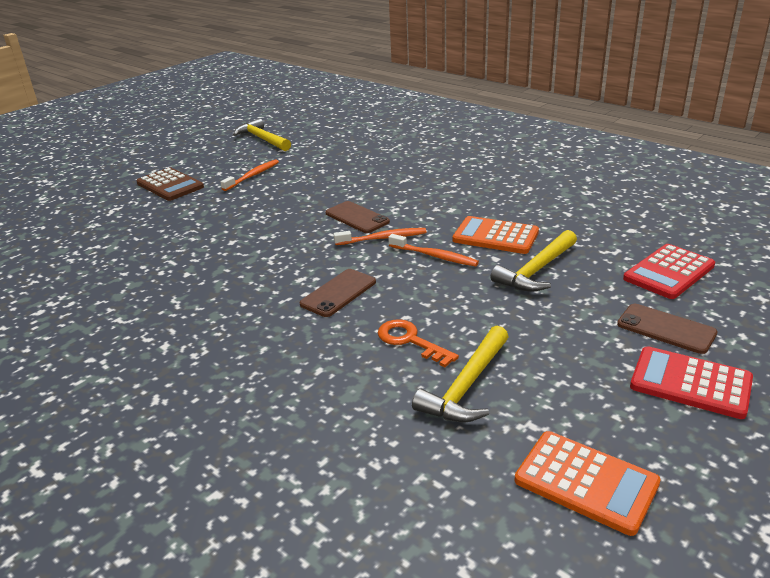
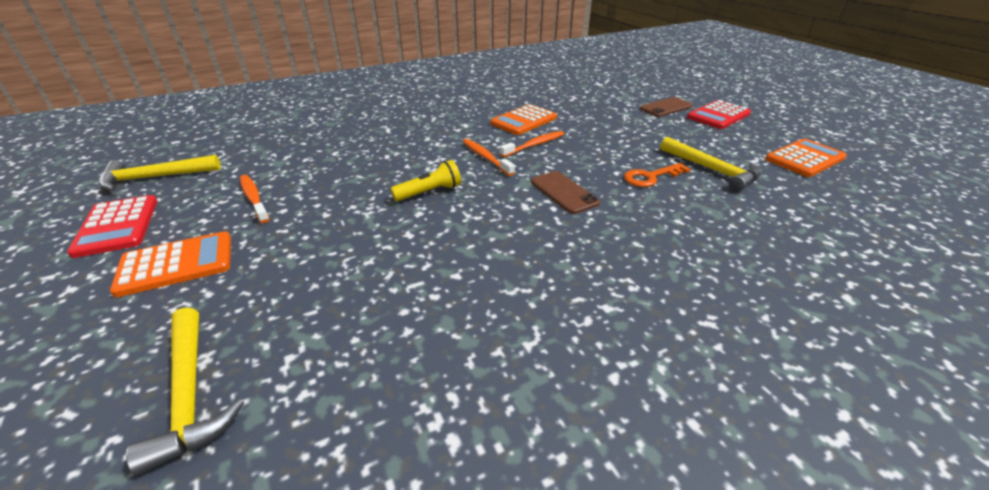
camera: 70 degrees left, 5 degrees up
brown calculator [136,167,204,201] -> orange calculator [110,231,231,297]
brown phone [325,201,390,233] -> none
orange toothbrush [334,228,426,245] -> orange toothbrush turned 45 degrees counterclockwise [463,139,515,176]
yellow hammer [491,230,577,292] -> yellow hammer moved to [126,307,244,475]
red calculator [623,244,715,299] -> red calculator moved to [67,195,157,258]
none -> yellow flashlight [390,160,461,201]

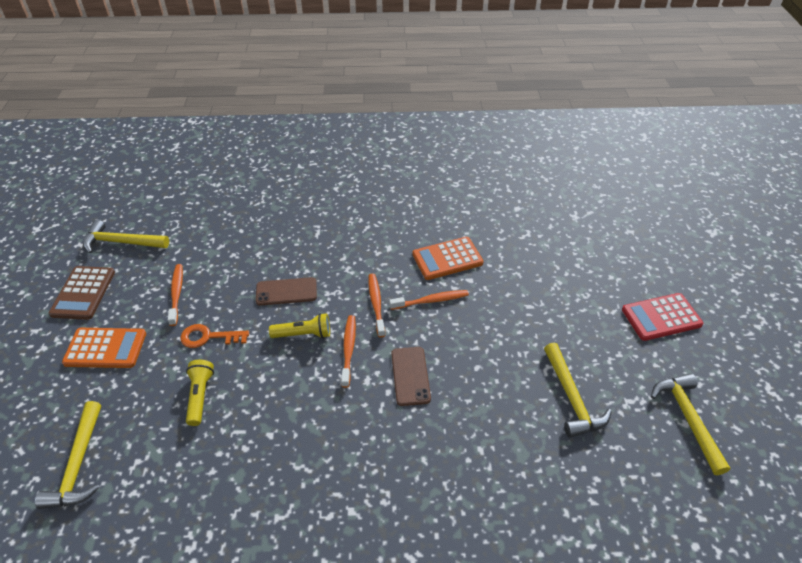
camera: 25 degrees right, 10 degrees up
red calculator [67,195,157,258] -> brown calculator [49,266,115,320]
orange key [624,163,691,187] -> orange key moved to [181,324,249,348]
brown phone [640,97,693,117] -> brown phone moved to [256,277,317,306]
orange calculator [765,139,847,177] -> yellow hammer [651,373,730,475]
none -> yellow flashlight [186,360,214,426]
none -> orange toothbrush [341,315,356,388]

